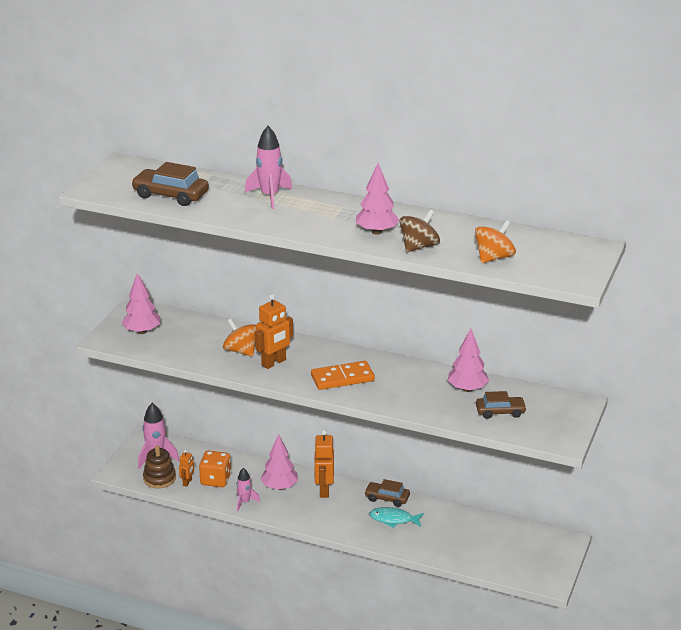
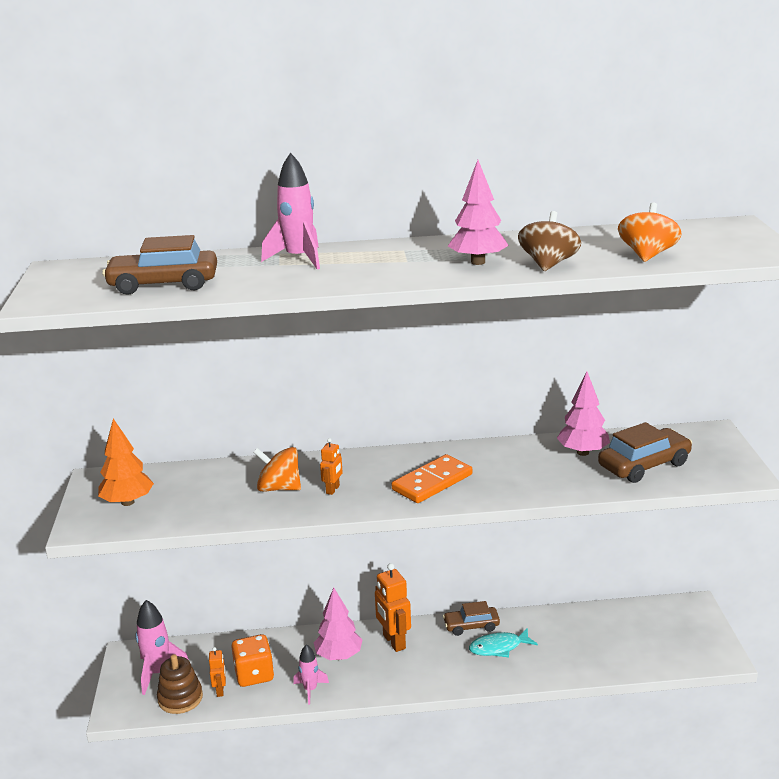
camera: 25 degrees left, 5 degrees down
pink tree [122,273,160,334] -> orange tree [98,418,154,506]
orange robot [255,294,293,369] -> orange robot [320,438,343,495], size x0.55
brown car [476,391,527,419] -> brown car [598,422,692,483], size x1.54

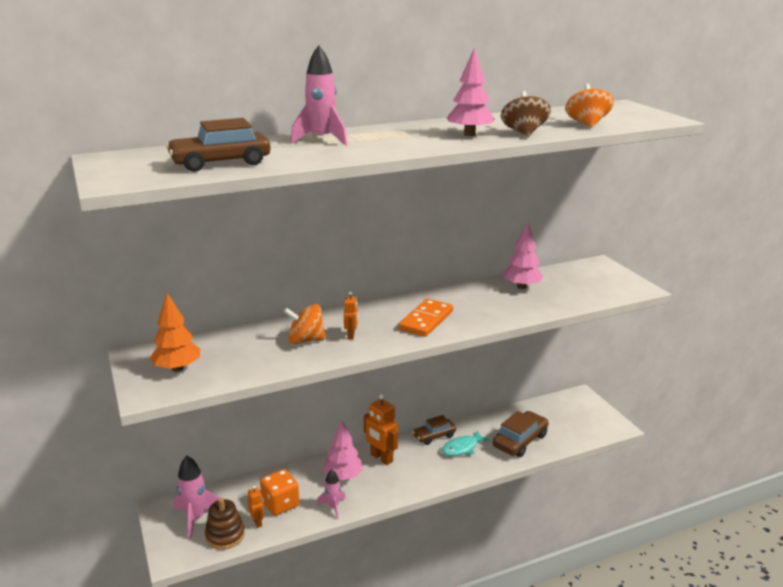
camera: 20 degrees left, 0 degrees up
brown car [598,422,692,483] -> brown car moved to [493,411,549,457]

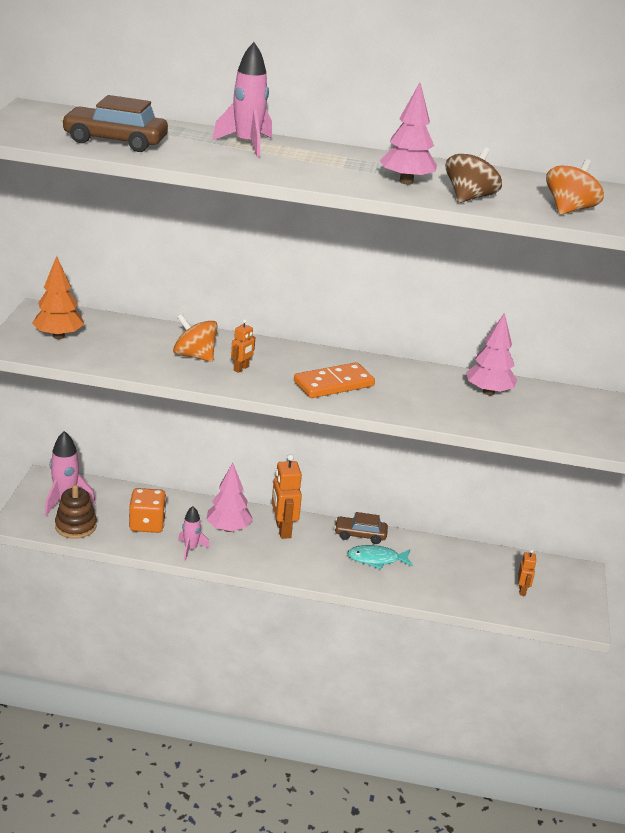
camera: 30 degrees right, 5 degrees up
orange robot [248,486,264,528] -> orange robot moved to [518,549,537,596]
brown car [493,411,549,457] -> none

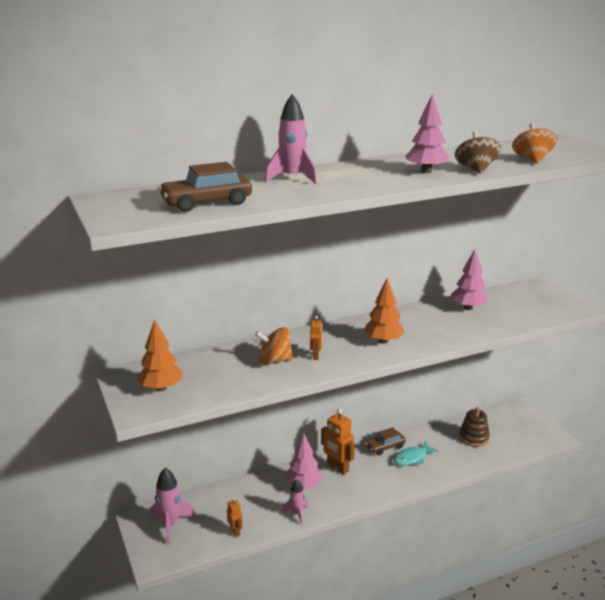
camera: 30 degrees left, 5 degrees down
brown stacking toy [55,485,97,539] -> brown stacking toy moved to [459,407,490,447]
orange dice [129,488,166,533] -> none
orange domino [294,362,375,398] -> orange tree [364,278,405,344]
orange robot [518,549,537,596] -> orange robot moved to [227,498,243,537]

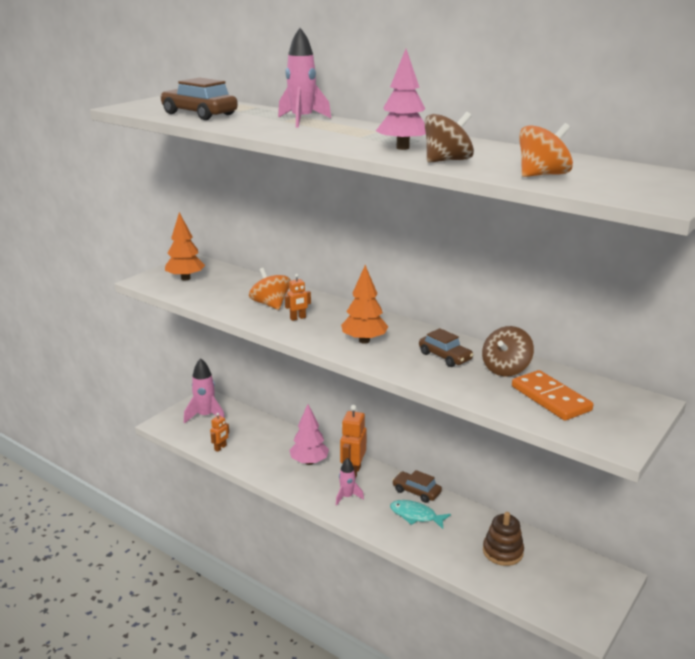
camera: 60 degrees right, 0 degrees up
pink rocket [282,479,308,525] -> pink rocket moved to [336,458,364,506]
pink tree [451,249,489,310] -> brown spinning top [482,326,534,377]
none -> brown car [419,328,474,367]
none -> orange domino [512,370,594,421]

